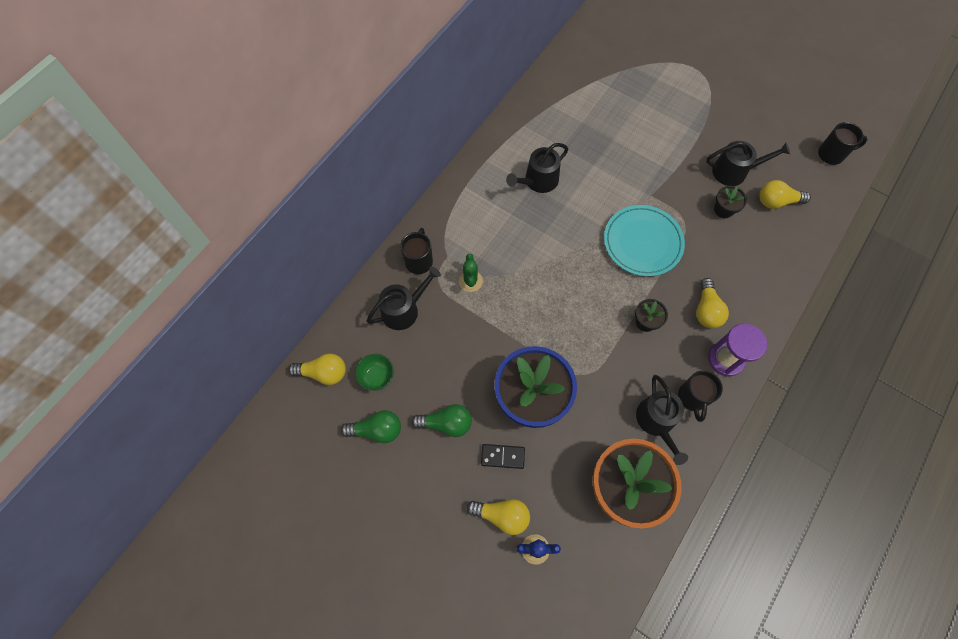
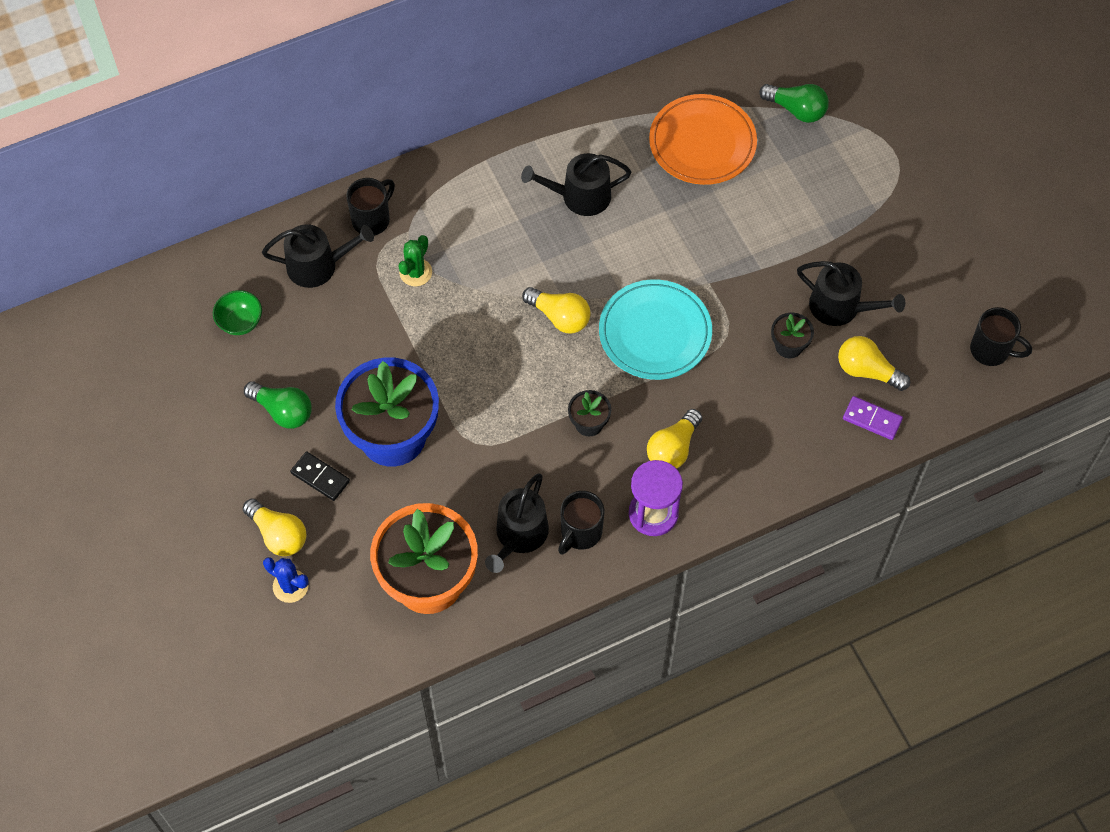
camera: 30 degrees right, 5 degrees down
yellow light bulb [288,354,346,385] -> yellow light bulb moved to [522,287,591,334]
green light bulb [341,410,401,443] -> green light bulb moved to [759,84,829,123]
none -> orange plate [649,94,757,185]
none -> purple domino [843,396,903,440]

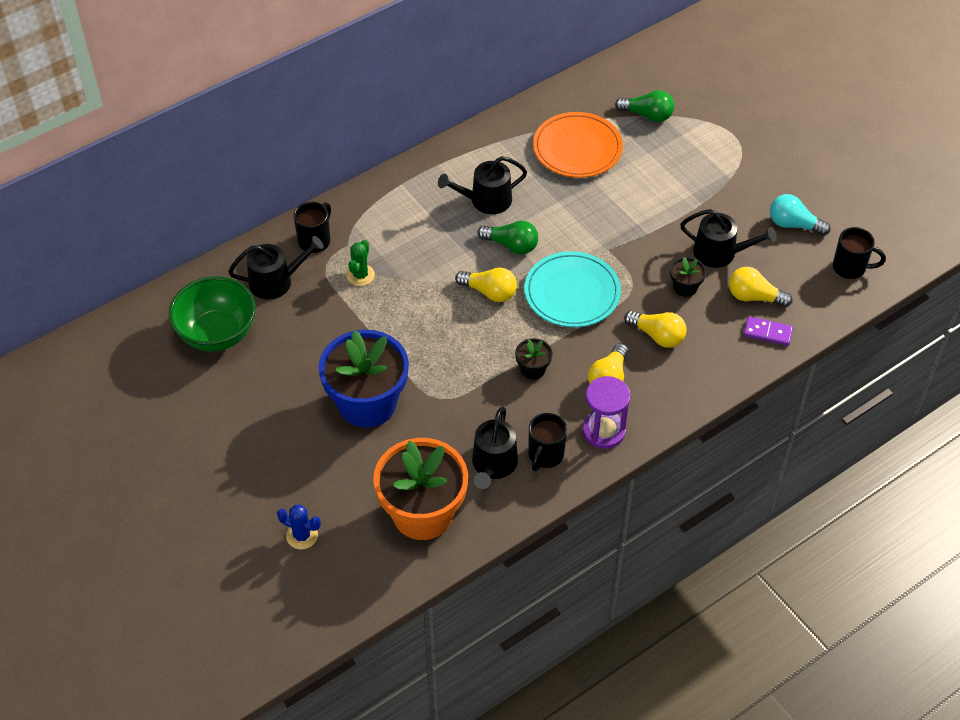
camera: 10 degrees left, 10 degrees down
green bowl [213,290,262,335] -> green bowl [169,276,256,352], size x2.00
yellow light bulb [243,498,306,556] -> yellow light bulb moved to [624,310,687,348]
green light bulb [244,381,312,429] -> green light bulb moved to [477,221,538,254]
black domino [290,452,350,501] -> none
none -> turquoise light bulb [770,194,831,236]

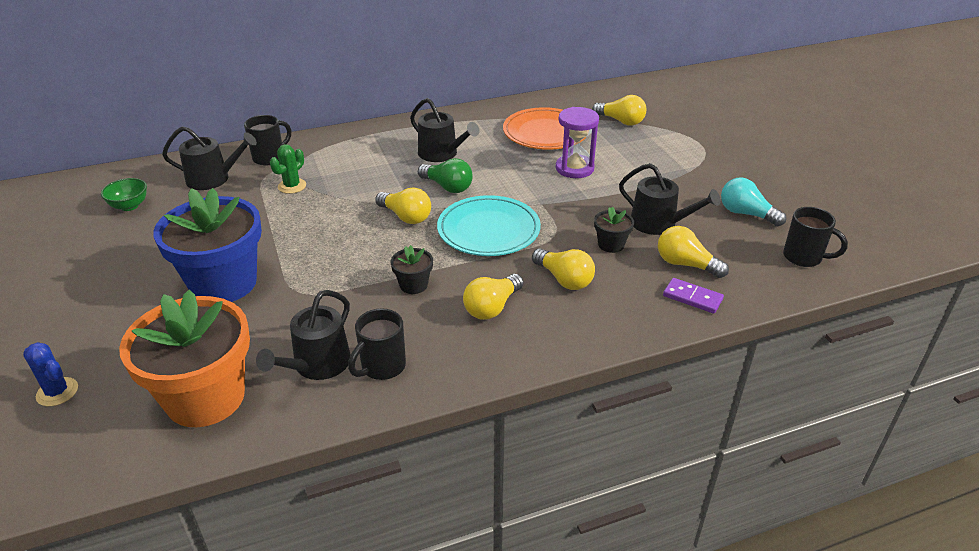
camera: 15 degrees right, 15 degrees down
green bowl [169,276,256,352] -> green bowl [101,178,147,211], size x0.50
black watering can [438,156,527,214] -> black watering can turned 135 degrees counterclockwise [410,98,480,162]
purple hourglass [582,376,631,449] -> purple hourglass moved to [556,107,599,178]
green light bulb [615,90,674,122] -> yellow light bulb [592,95,646,126]

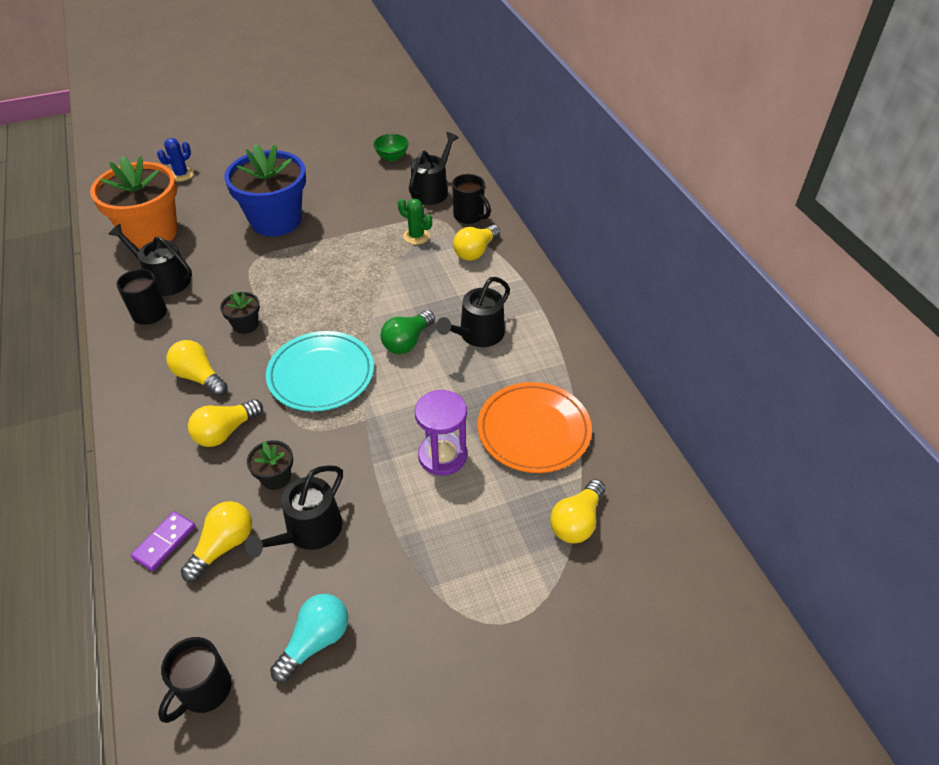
camera: 90 degrees right, 10 degrees up
black watering can [162,126,257,190] -> black watering can turned 150 degrees counterclockwise [409,132,459,205]
yellow light bulb [375,187,431,224] -> yellow light bulb moved to [453,225,500,261]

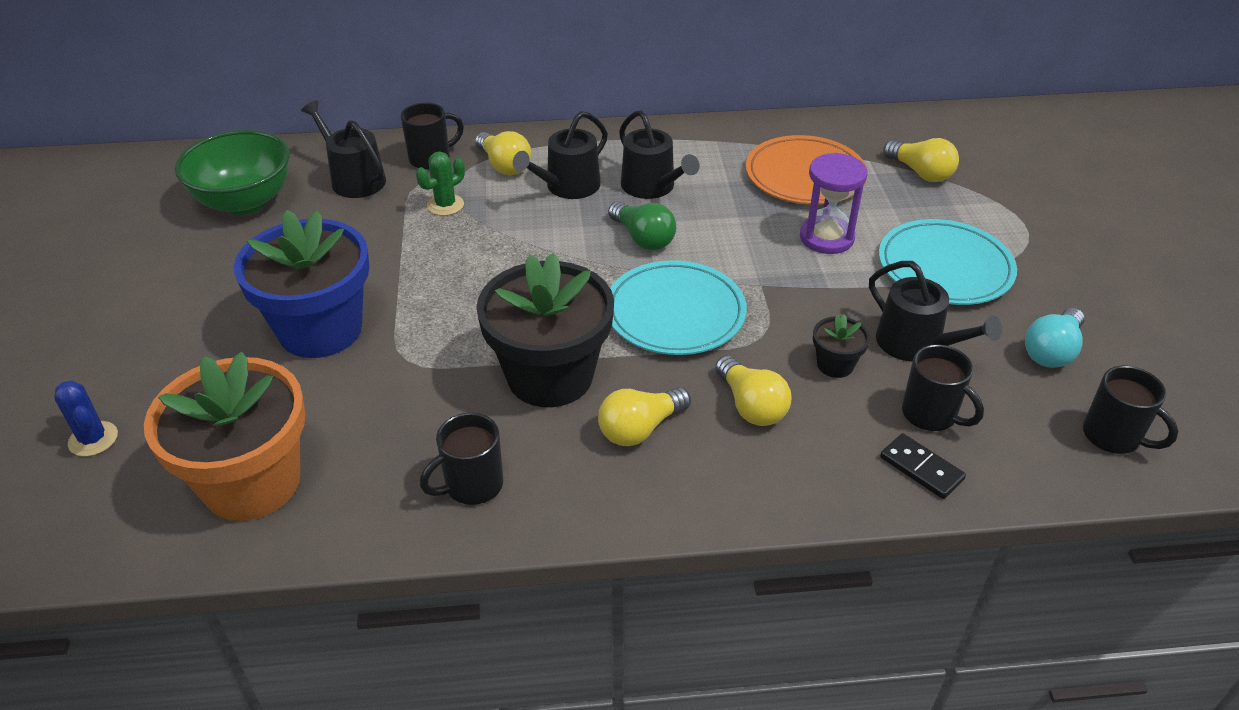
camera: 75 degrees left, 5 degrees down
black watering can [108,224,192,296] -> black watering can moved to [513,111,608,199]
purple domino [131,511,196,571] -> black domino [880,433,966,499]
yellow light bulb [181,501,252,582] -> black mug [902,345,984,431]
black flower pot [220,291,260,334] -> black flower pot [476,253,614,407], size x2.33
turquoise light bulb [270,594,348,683] -> turquoise light bulb turned 105 degrees counterclockwise [1025,308,1085,368]
green bowl [373,134,408,162] -> green bowl [175,130,290,215], size x2.00
none -> turquoise plate [879,219,1017,305]

